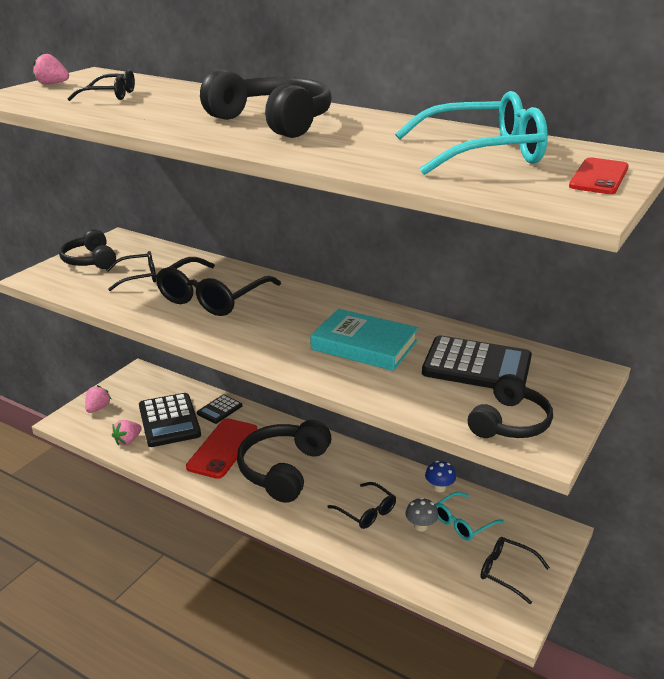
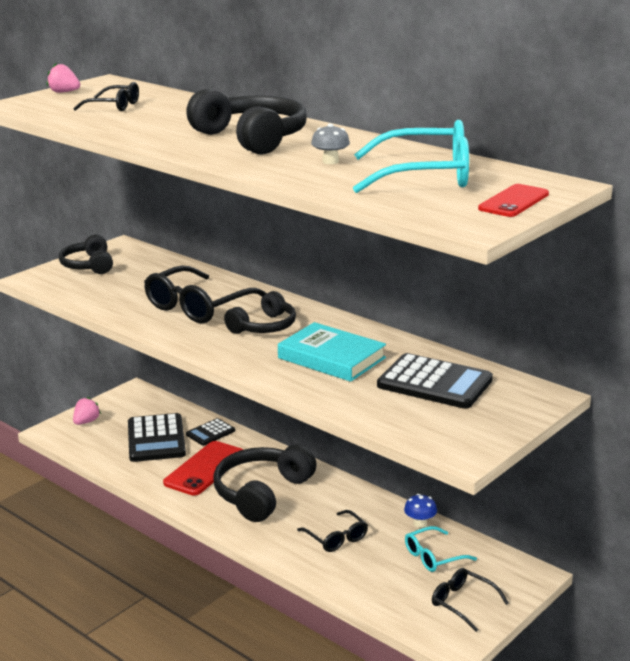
camera: 10 degrees right, 5 degrees down
black glasses [106,251,156,291] -> none
pink strawberry [112,420,142,446] -> none
grey mushroom [405,497,438,531] -> grey mushroom moved to [311,123,350,164]
black headphones [468,374,553,438] -> black headphones moved to [224,291,296,334]

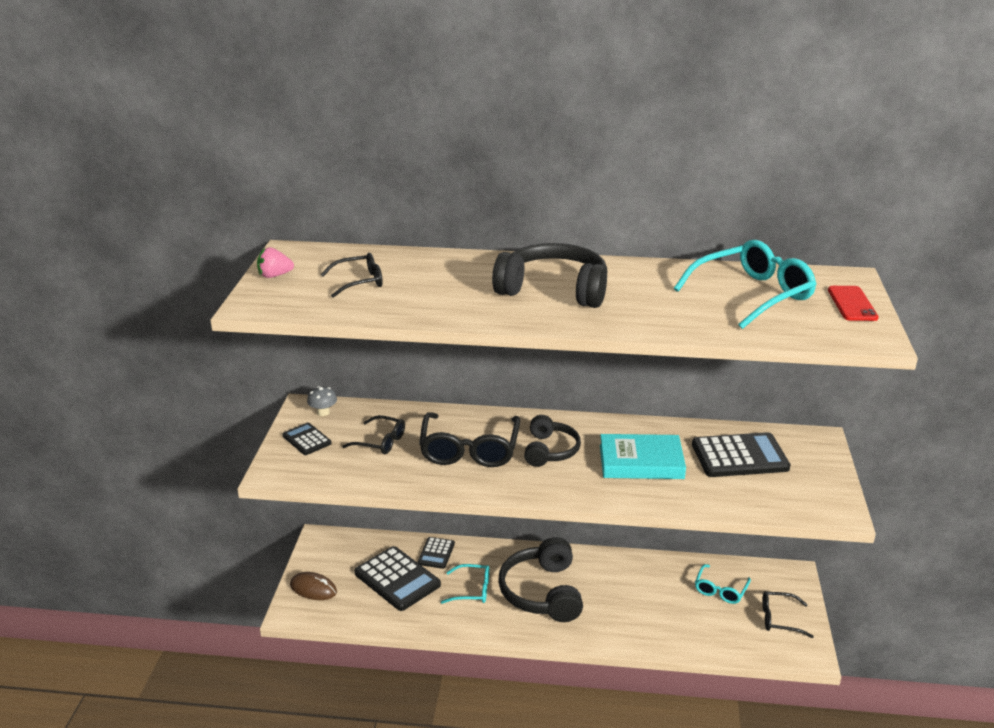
camera: 35 degrees left, 5 degrees up
black headphones [59,235,113,274] -> black calculator [283,423,332,455]
pink strawberry [73,397,101,425] -> brown mouse [290,572,337,600]
red phone [163,441,243,496] -> turquoise glasses [441,564,489,604]
black glasses [297,510,368,552] -> black glasses moved to [342,415,405,454]
grey mushroom [311,123,350,164] -> grey mushroom moved to [307,386,337,416]
blue mushroom [404,494,437,528] -> none

